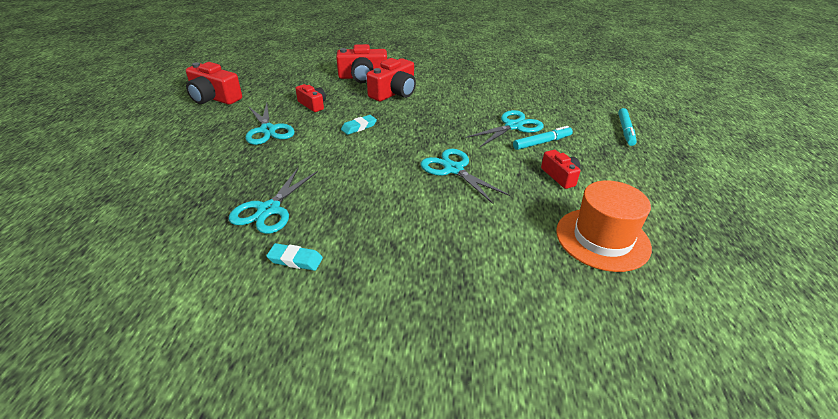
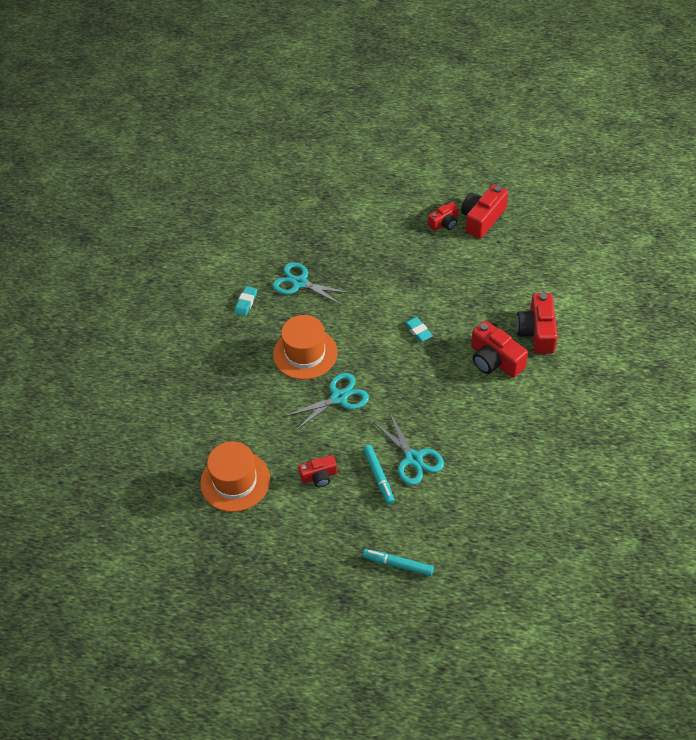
camera: 100 degrees right, 15 degrees up
turquoise scissors [245,103,295,145] -> none
red camera [296,84,326,112] -> red camera moved to [428,202,459,231]
none -> orange hat [273,315,338,380]

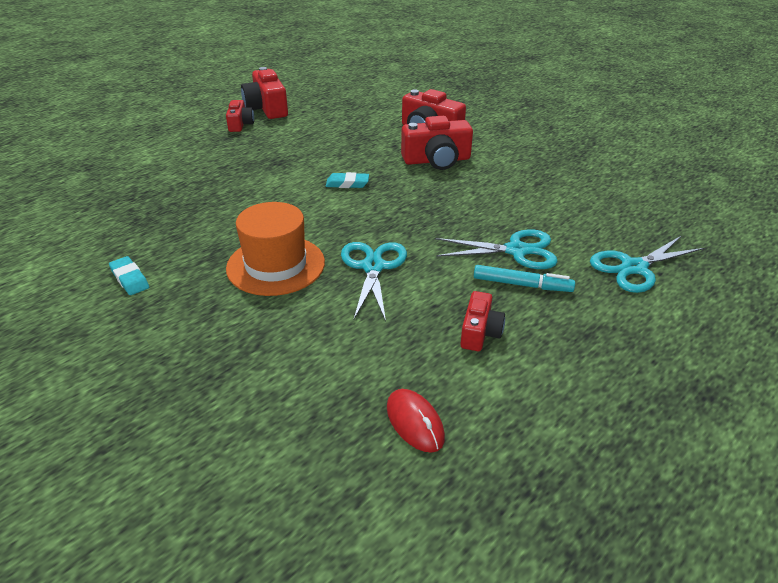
camera: 60 degrees left, 15 degrees down
orange hat [200,441,270,512] -> red mouse [387,389,445,453]
turquoise scissors [272,262,350,306] -> turquoise scissors moved to [590,236,704,293]
turquoise marker [363,549,434,576] -> none

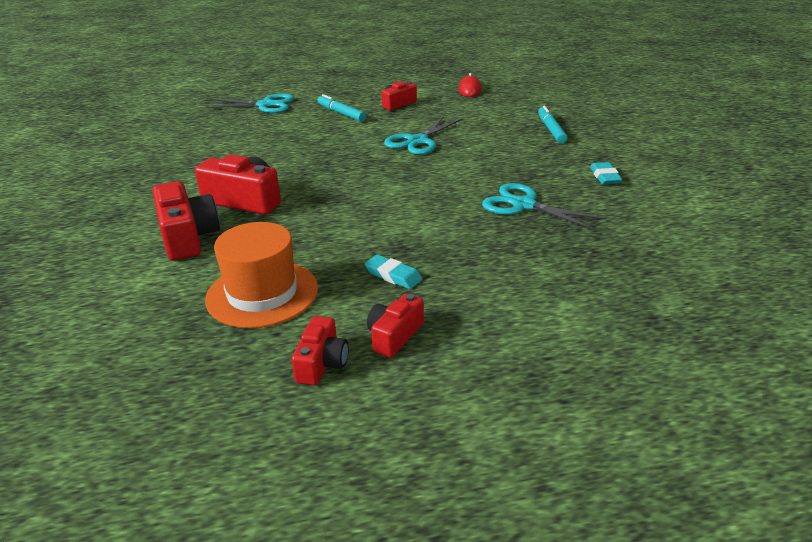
camera: 145 degrees left, 5 degrees down
orange hat [226,202,325,296] -> orange hat moved to [205,222,318,328]
red camera [241,67,288,119] -> red camera [291,316,349,385], size x0.60
turquoise eraser [326,172,369,188] -> turquoise eraser moved to [365,255,422,289]
turquoise scissors [435,229,558,269] -> turquoise scissors moved to [482,183,606,230]
none -> turquoise marker [538,105,567,143]

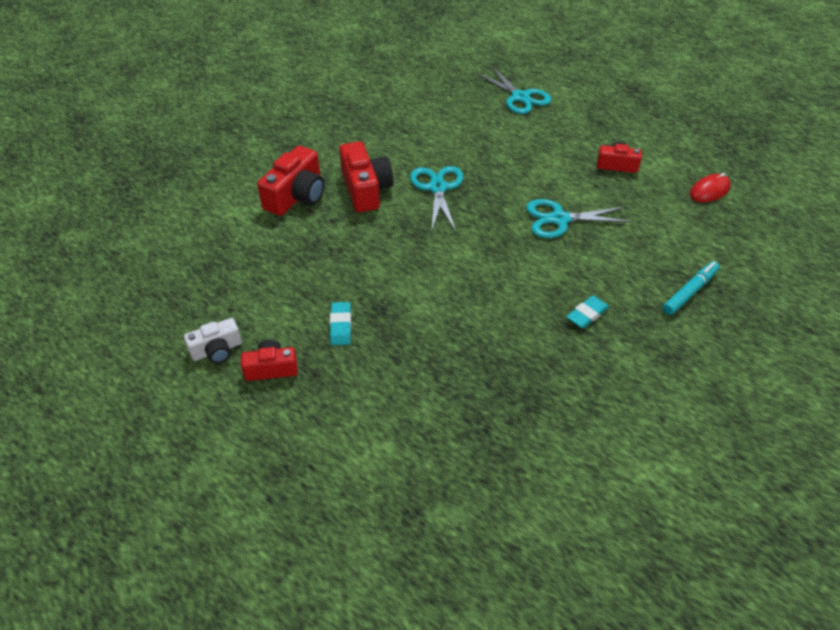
camera: 50 degrees right, 15 degrees up
orange hat [205,222,318,328] -> none
red camera [291,316,349,385] -> white camera [184,318,242,363]
turquoise marker [318,94,366,122] -> none
turquoise scissors [482,183,606,230] -> turquoise scissors moved to [410,166,464,232]
turquoise eraser [590,162,622,185] -> turquoise eraser moved to [566,295,609,329]

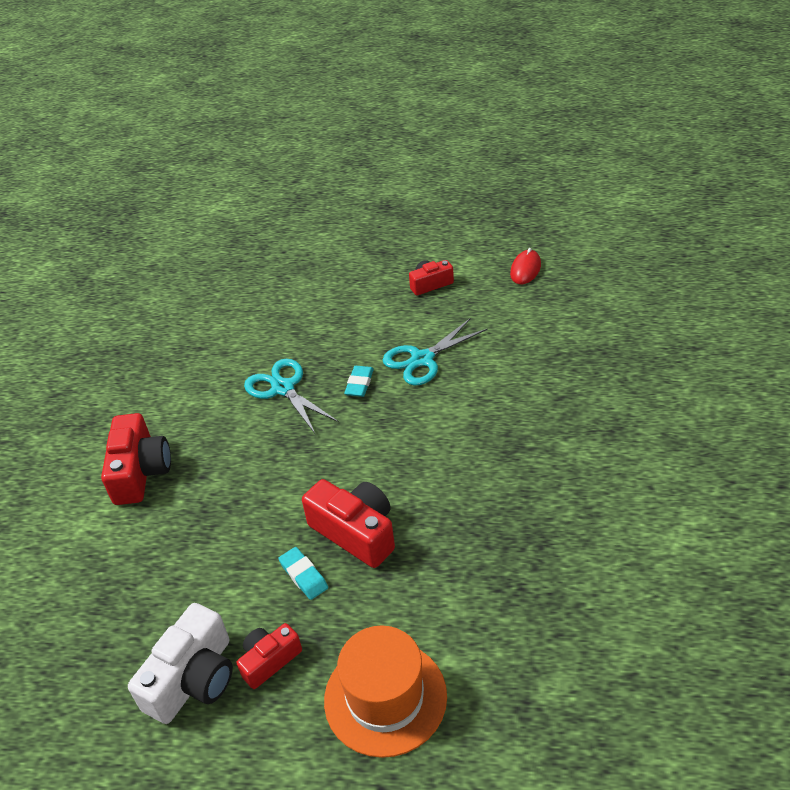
camera: 30 degrees left, 5 degrees down
white camera [184,318,242,363] -> white camera [128,603,233,724], size x1.66
red camera [339,141,393,212] -> red camera moved to [302,479,395,568]
turquoise scissors [476,67,551,114] -> none
turquoise eraser [566,295,609,329] -> turquoise eraser moved to [344,366,374,397]
turquoise marker [662,261,720,315] -> none
none -> orange hat [324,626,447,758]

